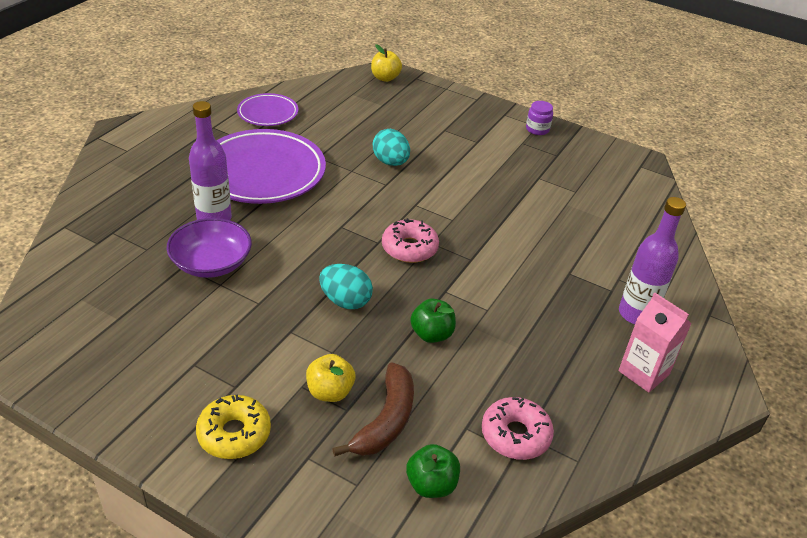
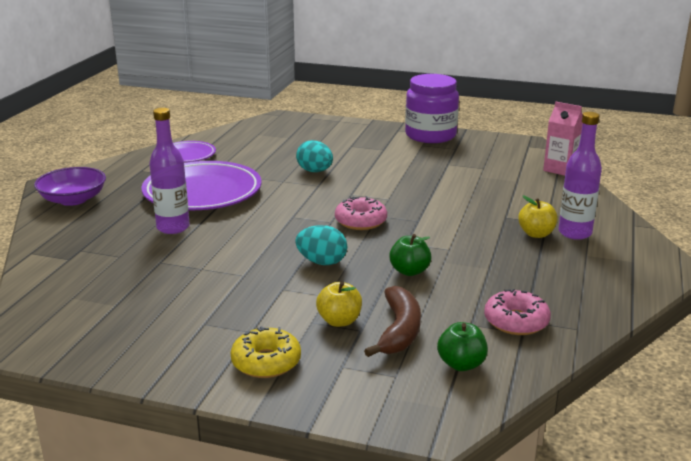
camera: 10 degrees left, 15 degrees down
purple bowl [166,218,252,278] -> purple bowl moved to [34,167,106,206]
yellow apple [371,44,402,82] -> yellow apple moved to [518,196,558,238]
purple jar [526,101,553,135] -> purple jar [405,74,459,143], size x2.37
pink carton [619,293,692,393] -> pink carton moved to [543,102,583,176]

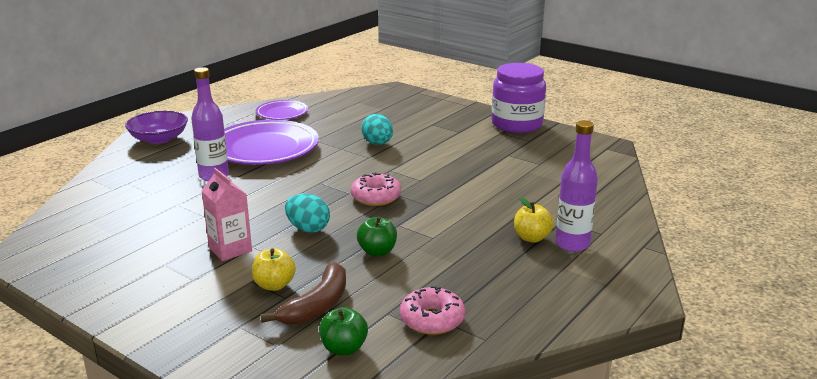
camera: 20 degrees right, 0 degrees up
yellow donut [230,326,301,378] -> none
pink carton [543,102,583,176] -> pink carton moved to [202,168,252,261]

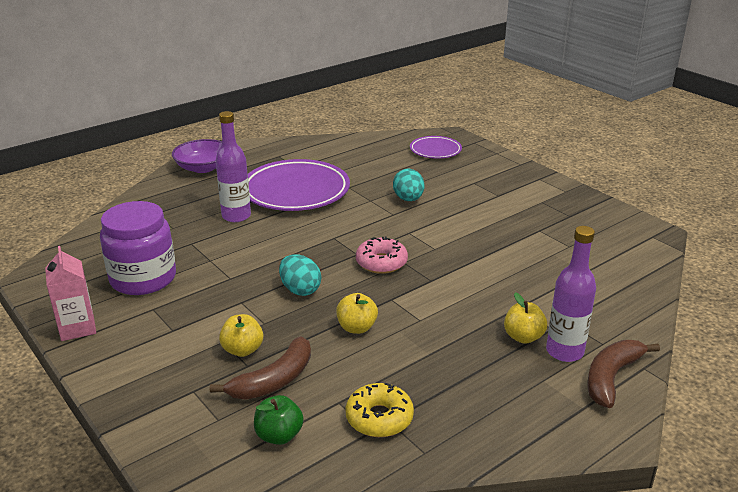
camera: 15 degrees right, 5 degrees up
pink carton [202,168,252,261] -> pink carton moved to [45,246,96,341]
purple plate [256,100,308,120] -> purple plate moved to [410,136,462,159]
green apple [357,216,397,256] -> yellow apple [336,293,378,334]
pink donut [400,286,465,335] -> yellow donut [345,383,414,437]
purple jar [492,63,546,133] -> purple jar moved to [100,201,176,295]
none -> brown banana [588,340,660,408]

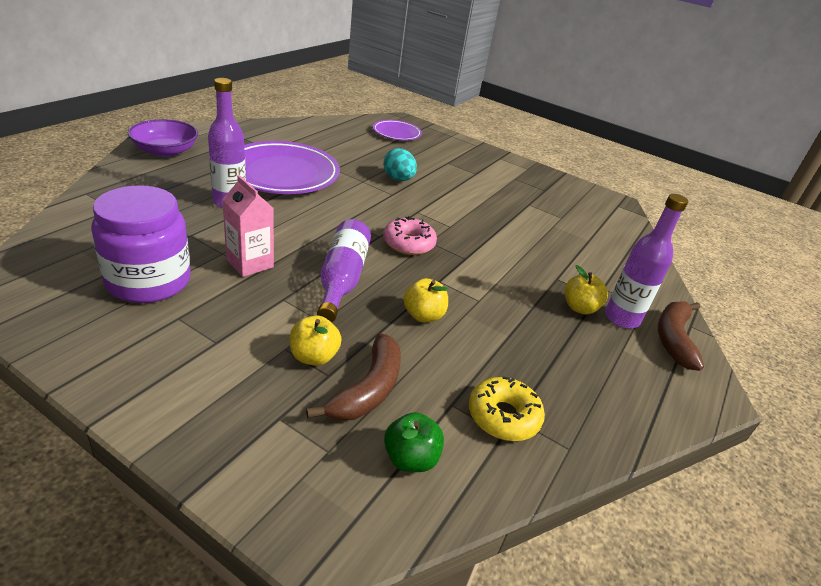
camera: 25 degrees left, 5 degrees up
pink carton [45,246,96,341] -> pink carton moved to [222,175,274,277]
turquoise egg [279,254,321,296] -> purple bottle [317,219,371,322]

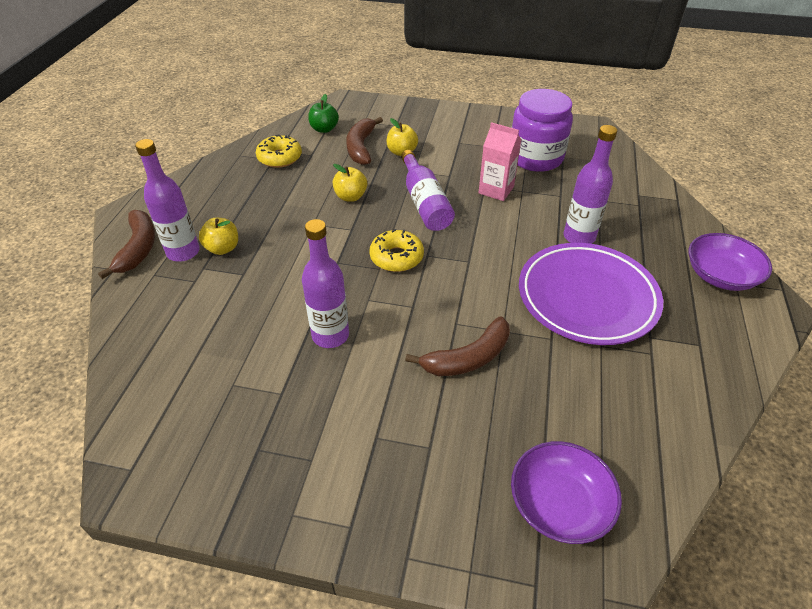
camera: 165 degrees right, 10 degrees up
purple plate [373,120,422,140] -> purple bowl [511,441,622,544]
turquoise egg [383,148,417,181] -> brown banana [405,316,510,376]
pink donut [383,216,437,255] -> yellow donut [369,229,424,272]
none -> purple bottle [302,219,349,348]

